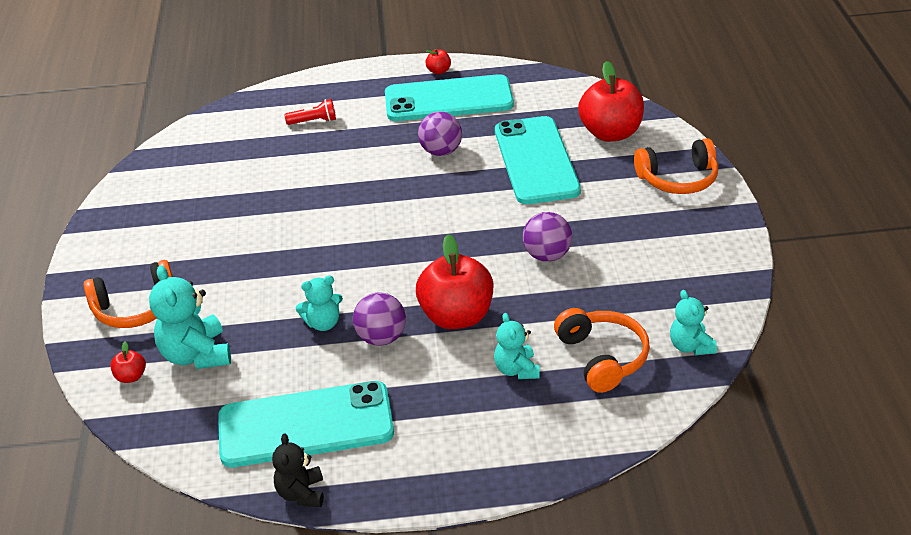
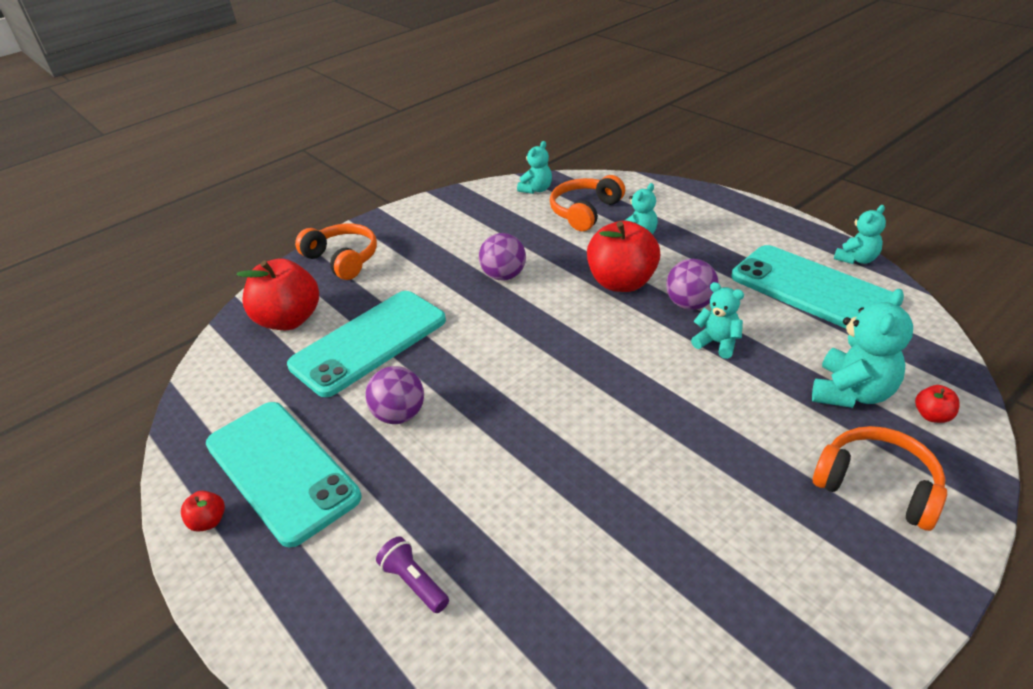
camera: 125 degrees left, 0 degrees up
black teddy bear [272,433,324,507] -> turquoise teddy bear [834,205,886,264]
red flashlight [285,99,336,125] -> purple flashlight [376,536,449,613]

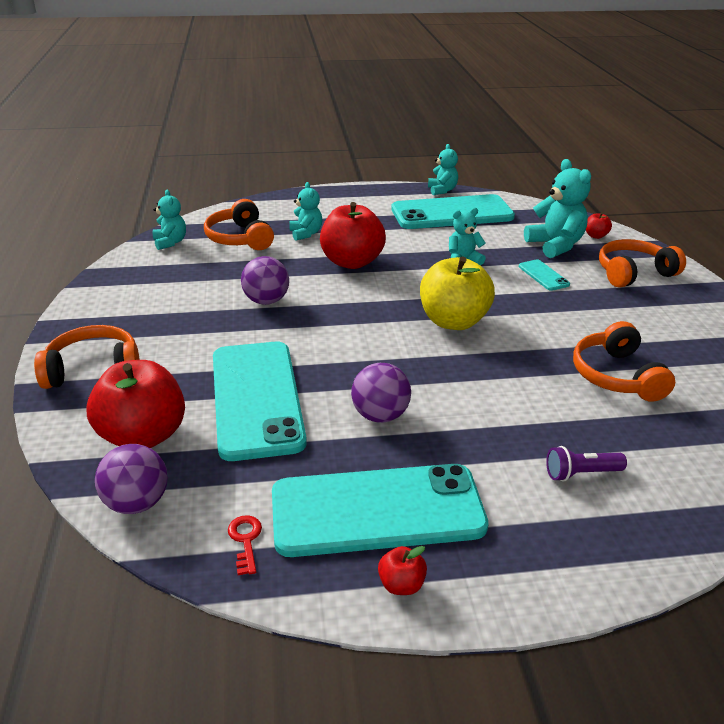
camera: 60 degrees left, 5 degrees down
purple ball [666,259,719,310] -> purple ball moved to [95,444,168,514]
none -> red key [228,515,262,575]
none -> yellow apple [420,256,495,330]
none -> turquoise phone [519,260,570,291]
none -> orange headphones [573,321,675,402]

